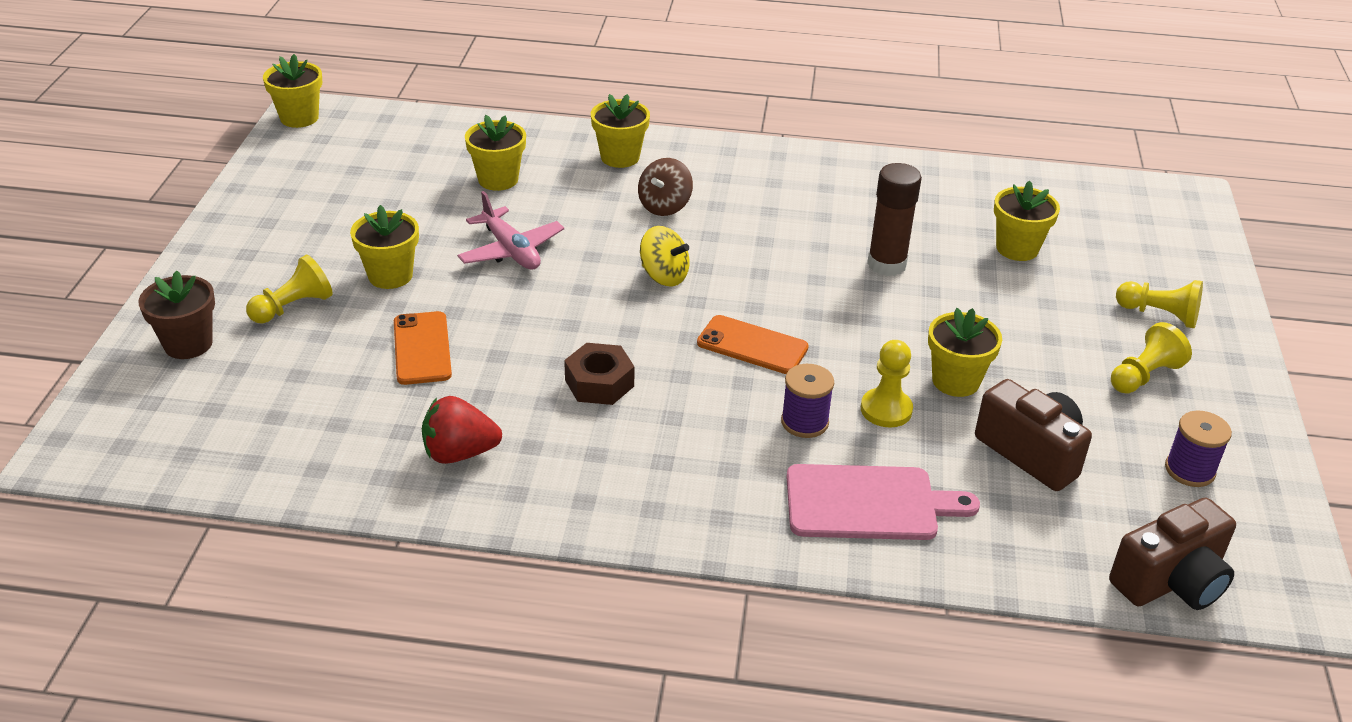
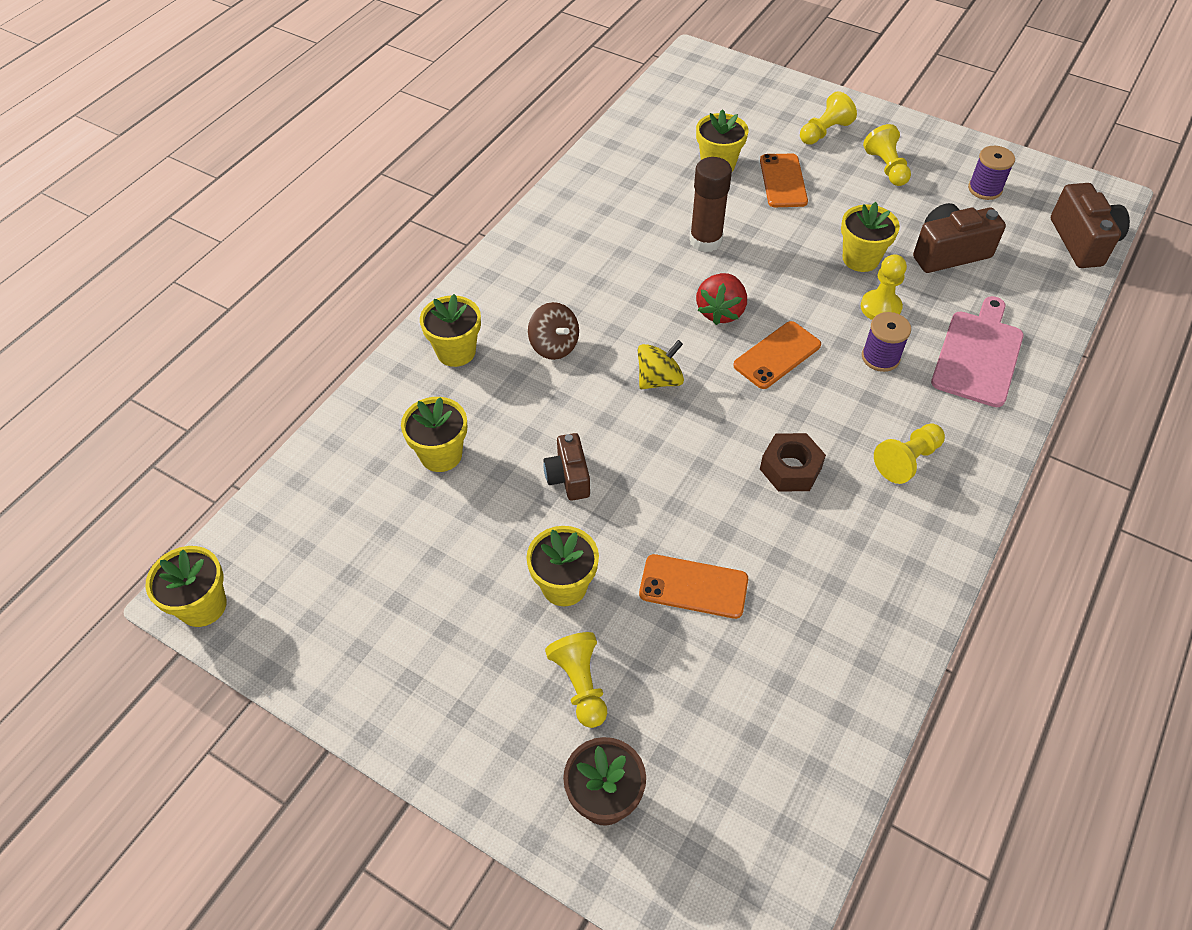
camera: 65 degrees left, 15 degrees up
red strawberry [422,396,502,464] -> red strawberry moved to [696,273,747,325]
pink plane [457,191,564,270] -> brown camera [543,433,590,501]
none -> orange phone [760,153,808,207]
none -> yellow pawn [874,423,945,484]

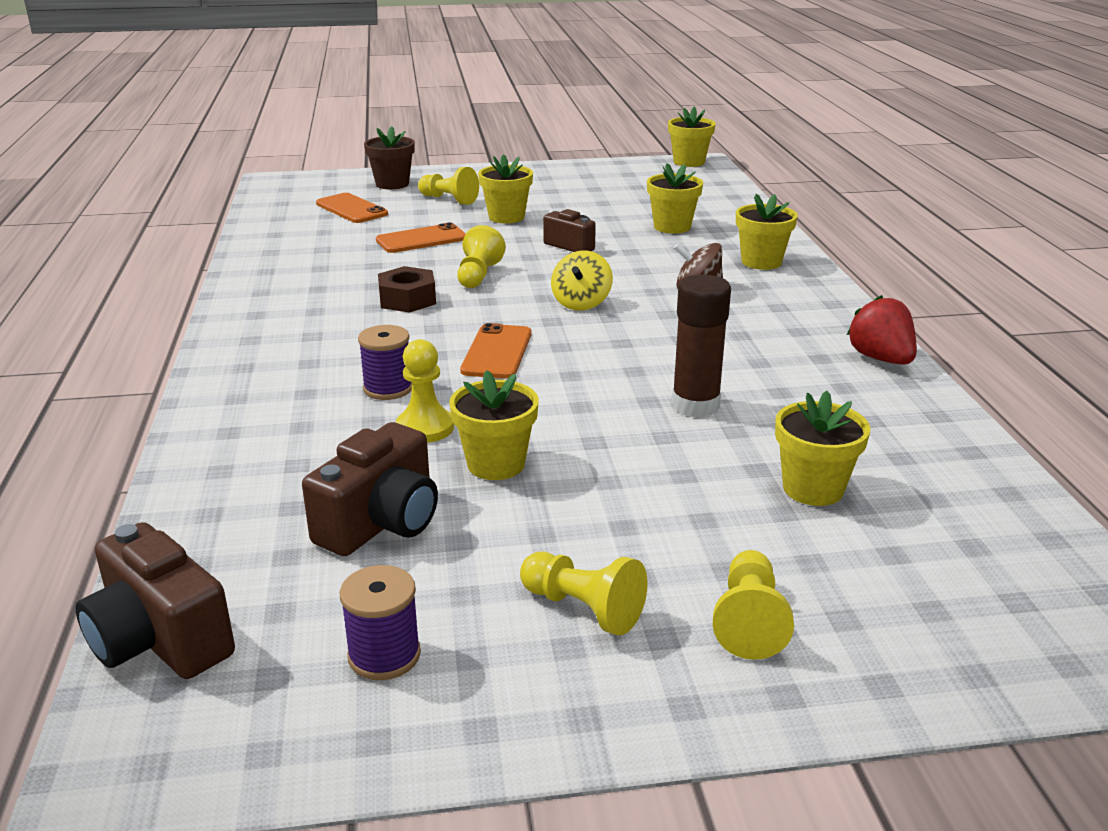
camera: 140 degrees right, 25 degrees down
red strawberry [696,273,747,325] -> red strawberry moved to [847,295,917,365]
orange phone [760,153,808,207] -> orange phone moved to [316,193,388,223]
yellow pawn [874,423,945,484] -> yellow pawn moved to [457,225,506,288]
pink cutting board [931,296,1023,407] -> none

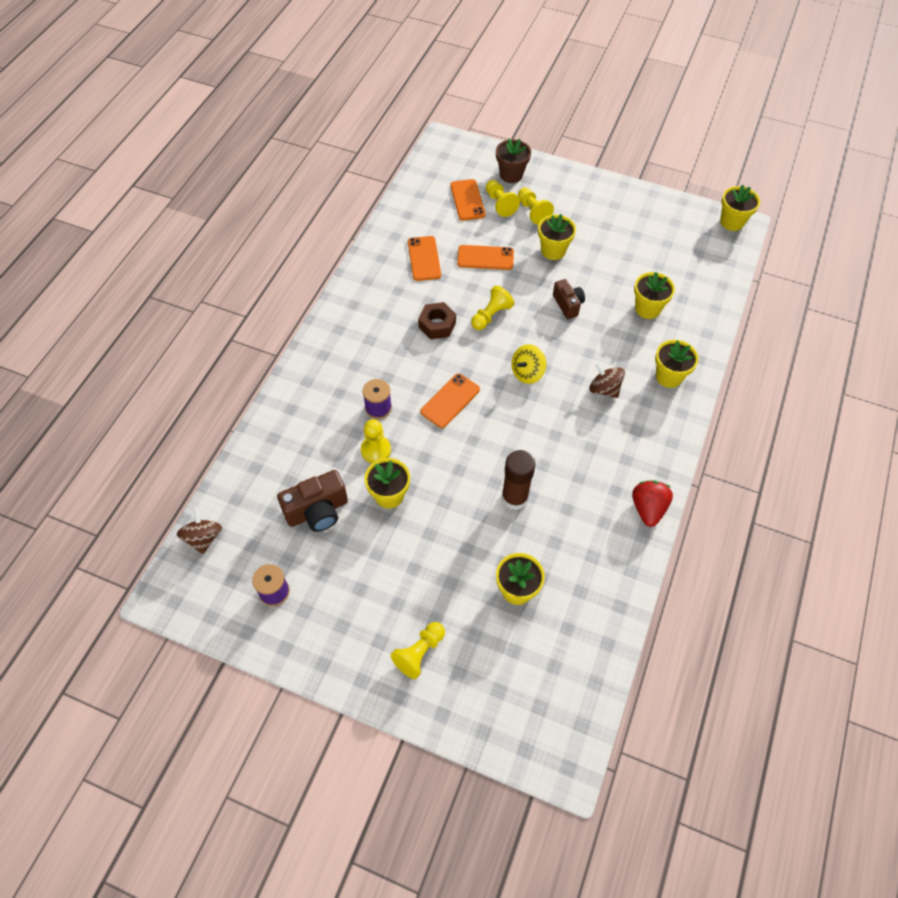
camera: 30 degrees right, 30 degrees up
brown camera [75,522,235,679] -> brown spinning top [176,508,222,554]
yellow pawn [520,551,647,635] -> yellow pawn moved to [486,180,520,217]
none -> orange phone [408,236,441,281]

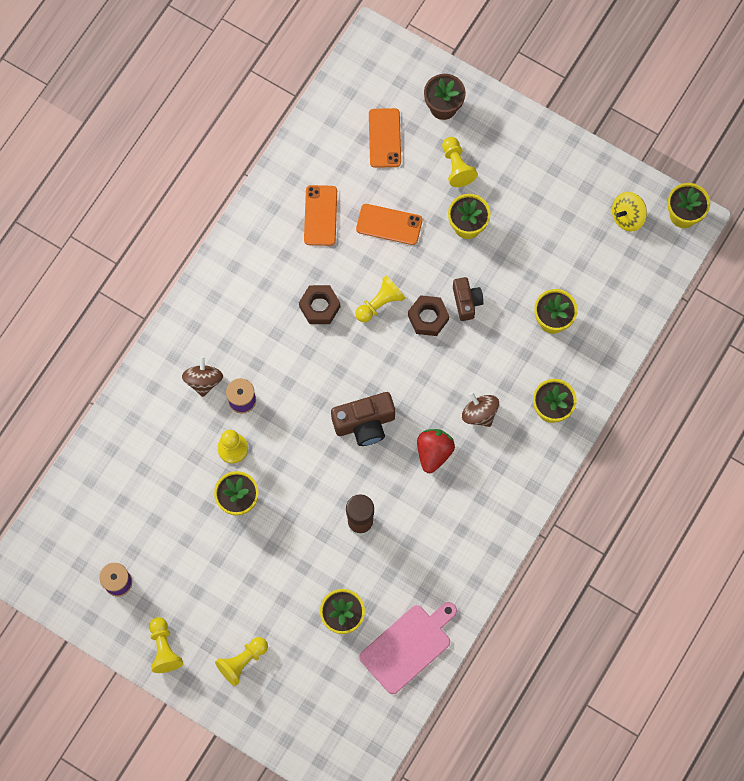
camera: 10 degrees right, 15 degrees up
brown spinning top [176,508,222,554] -> brown spinning top moved to [182,356,223,397]
brown camera [277,470,348,532] -> brown camera moved to [331,392,395,446]
orange phone [420,374,480,428] -> none
yellow pawn [486,180,520,217] -> yellow pawn moved to [149,617,183,673]
yellow spinning top [511,344,546,384] -> yellow spinning top moved to [612,192,647,232]
red strawberry [632,480,673,527] -> red strawberry moved to [417,429,455,473]
none -> pink cutting board [359,602,457,694]
none -> brown nut [408,295,449,336]

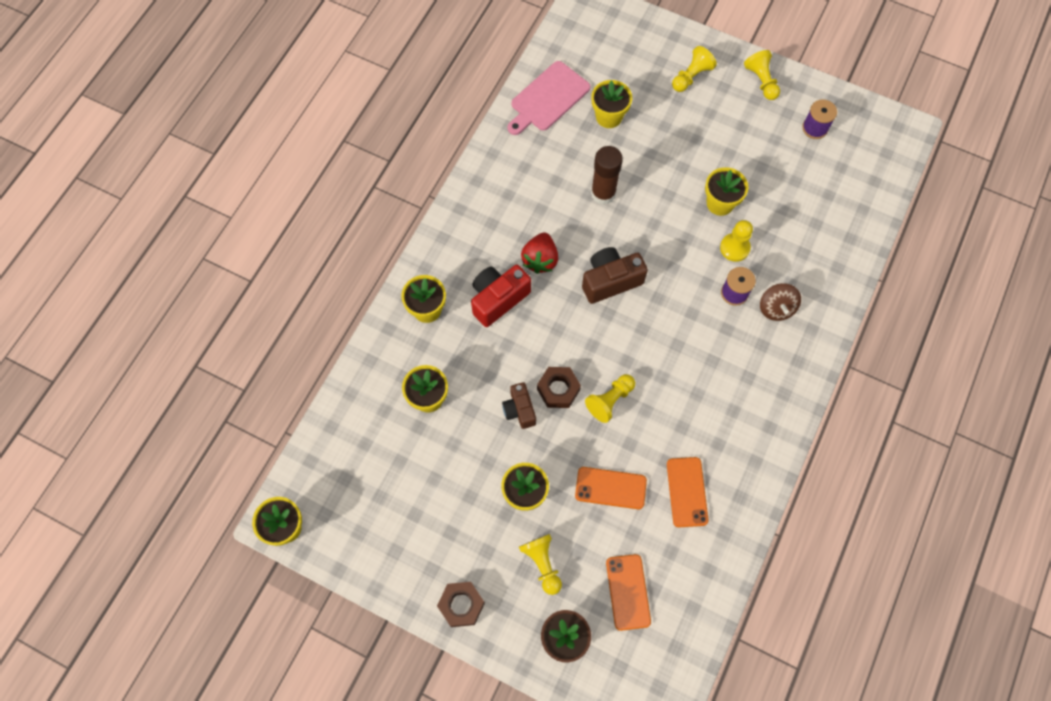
camera: 175 degrees right, 5 degrees down
brown nut [299,285,340,324] -> brown nut moved to [437,582,485,627]
brown spinning top [462,392,499,427] -> red camera [471,265,531,327]
yellow spinning top [612,192,647,232] -> none

